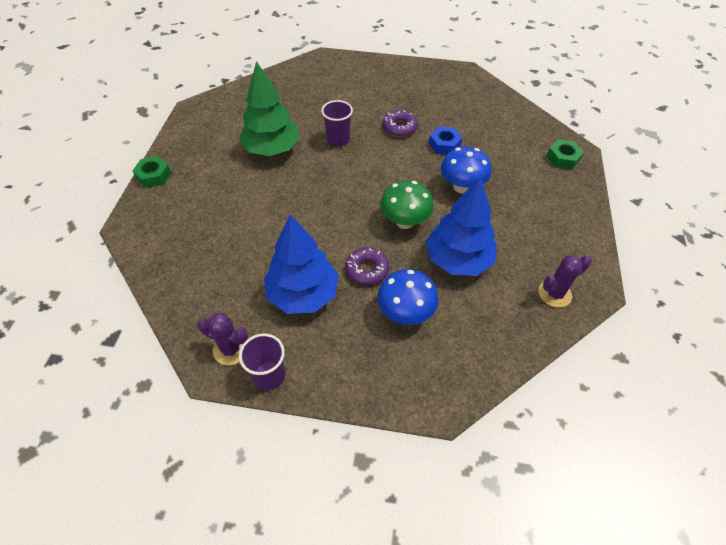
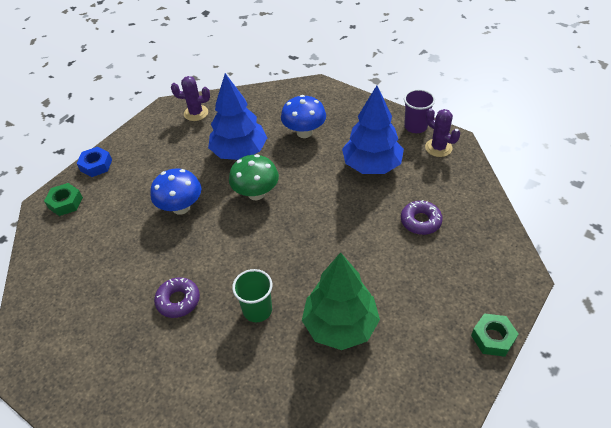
camera: 150 degrees left, 5 degrees down
purple cup [321,100,353,146] -> green cup [232,269,273,322]
purple donut [345,247,389,285] -> purple donut moved to [401,200,443,235]
blue nut [429,126,463,154] -> blue nut moved to [77,146,112,177]

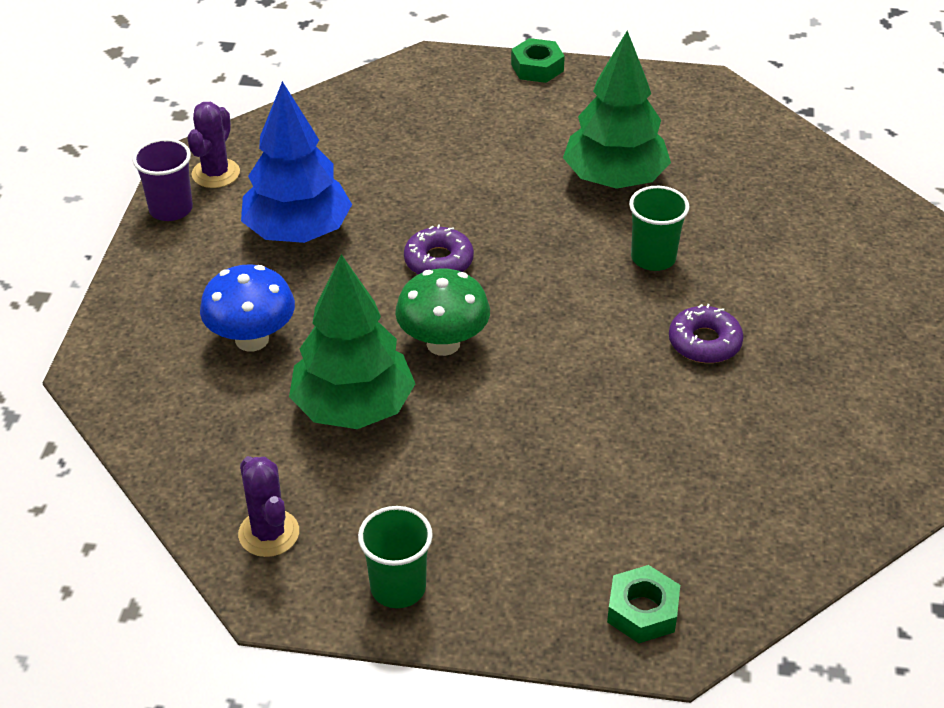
camera: 120 degrees left, 5 degrees down
blue nut [77,146,112,177] -> none
blue mushroom [150,168,202,215] -> none
blue tree [208,73,267,160] -> green tree [289,254,415,429]
purple donut [401,200,443,235] -> purple donut moved to [404,224,474,274]
none -> green cup [358,506,433,608]

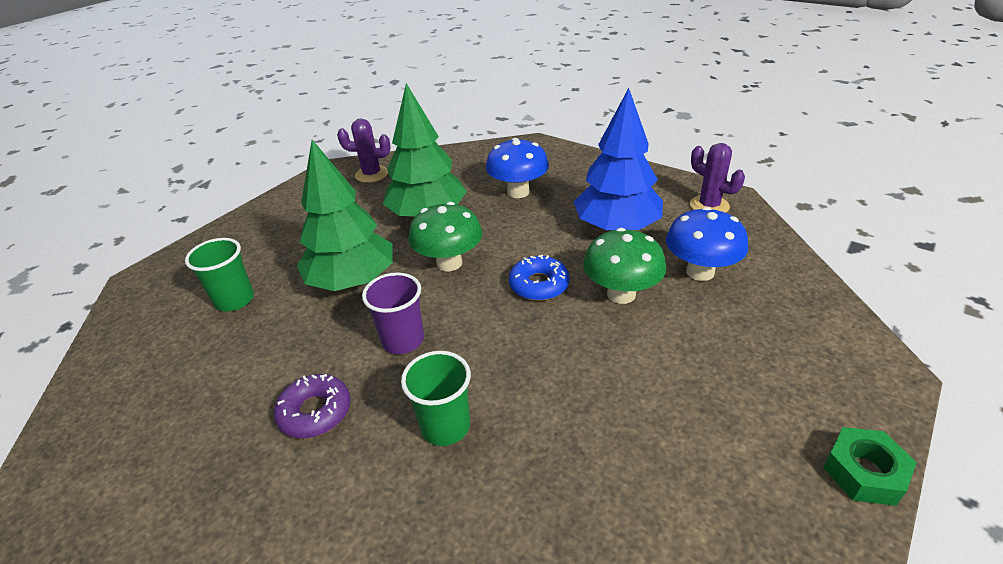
camera: 120 degrees right, 5 degrees down
purple cup [132,138,193,221] -> purple cup moved to [362,272,424,354]
green cup [358,506,433,608] -> green cup moved to [185,238,254,311]
purple donut [404,224,474,274] -> blue donut [509,255,569,301]
green tree [563,31,671,189] -> green tree moved to [297,140,393,291]
green nut [607,565,680,643] -> none
none -> green mushroom [583,228,666,304]
none -> blue mushroom [666,207,748,281]

